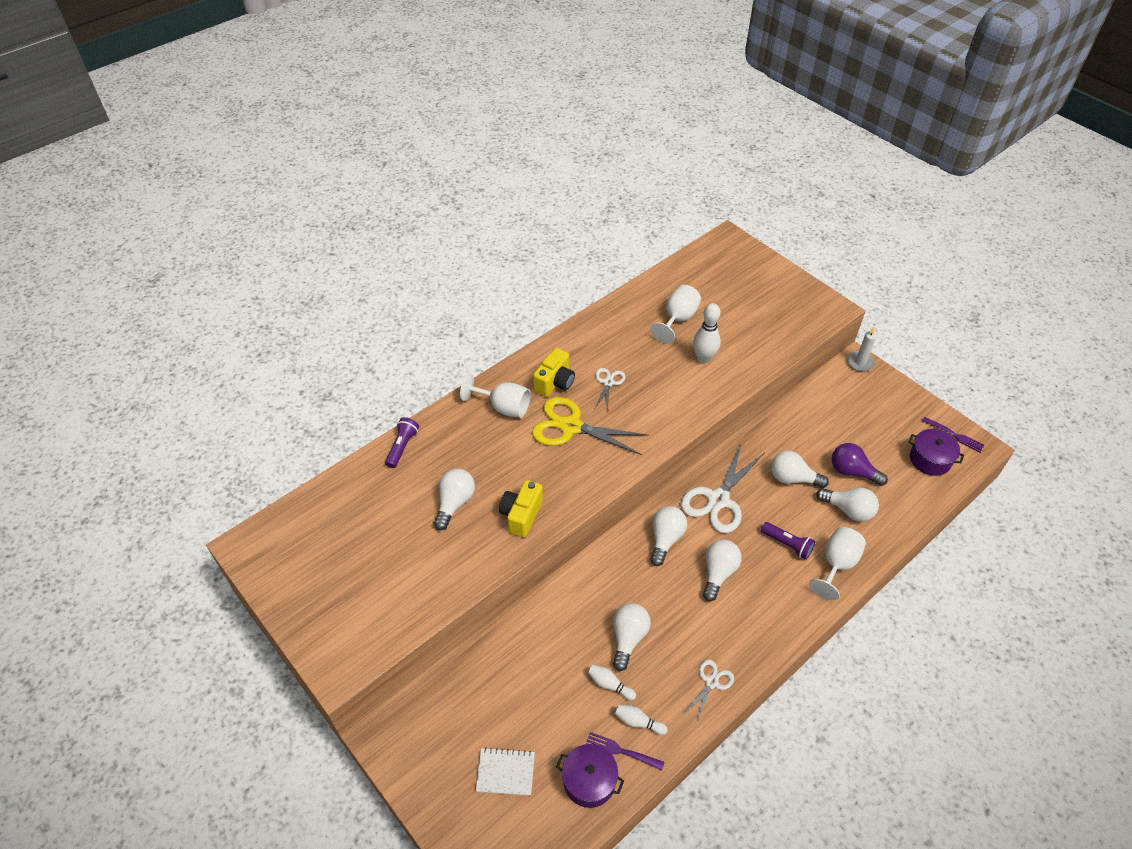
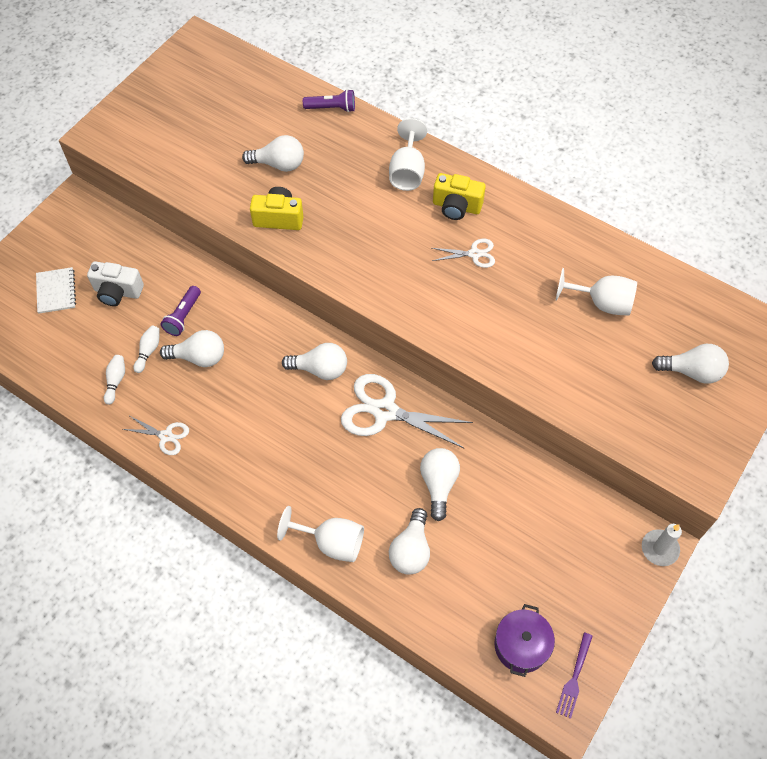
camera: 75 degrees right, 10 degrees up
yellow scissors [532,397,649,455] -> none
purple pot [556,744,624,808] -> none
purple fork [586,732,664,770] -> none
white bowling pin [693,303,721,363] -> none
white light bulb [703,540,742,601] -> white light bulb moved to [652,344,729,384]
purple flashlight [761,522,815,560] -> purple flashlight moved to [161,286,201,336]
purple light bulb [832,443,888,486] -> none
none -> white camera [87,261,144,306]

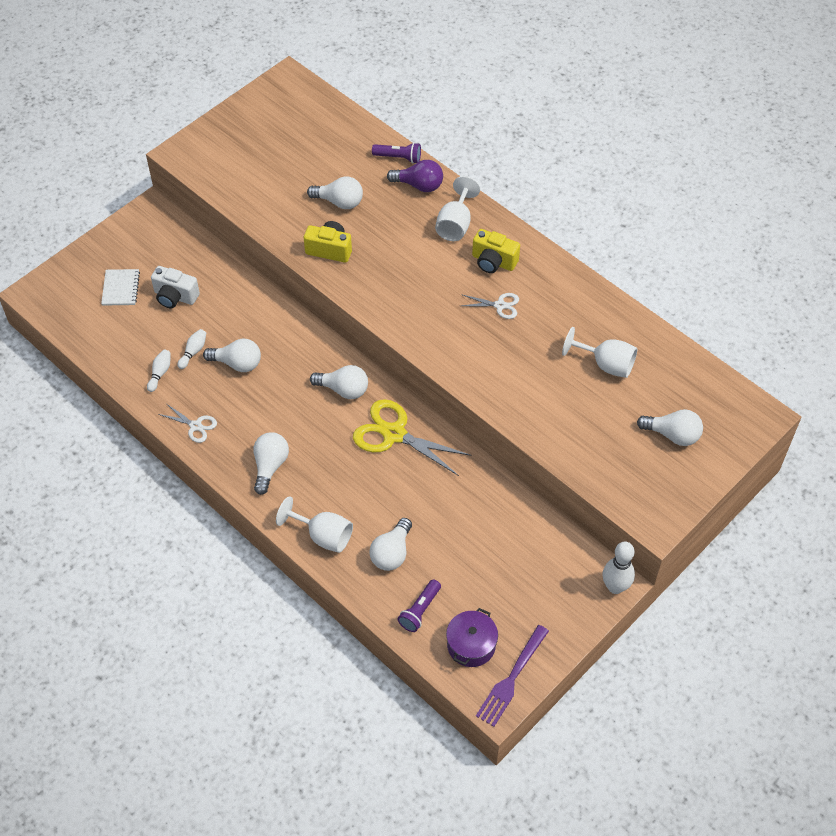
camera: 10 degrees right, 5 degrees down
purple flashlight [161,286,201,336] -> purple flashlight moved to [398,579,441,632]
white scissors [341,374,473,449] -> yellow scissors [353,399,472,476]
white light bulb [420,448,460,521] -> white light bulb moved to [253,432,289,495]
purple fork [556,633,593,719] -> purple fork [476,625,549,727], size x1.54
white candle [642,524,682,566] -> white bowling pin [603,542,635,594]
none -> purple light bulb [387,160,443,192]

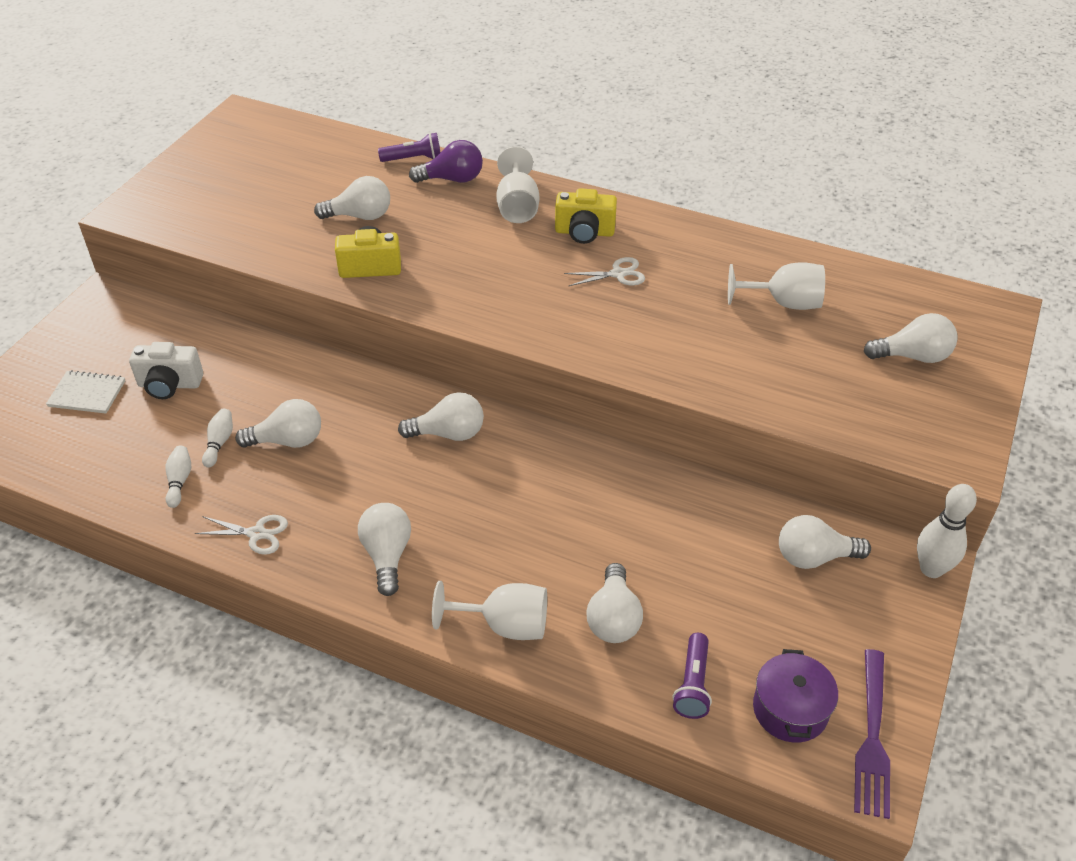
camera: 20 degrees left, 10 degrees down
white notebook [101,269,140,306] -> white notebook turned 60 degrees counterclockwise [46,370,125,414]
yellow scissors [353,399,472,476] -> none
none -> white light bulb [779,515,871,569]

